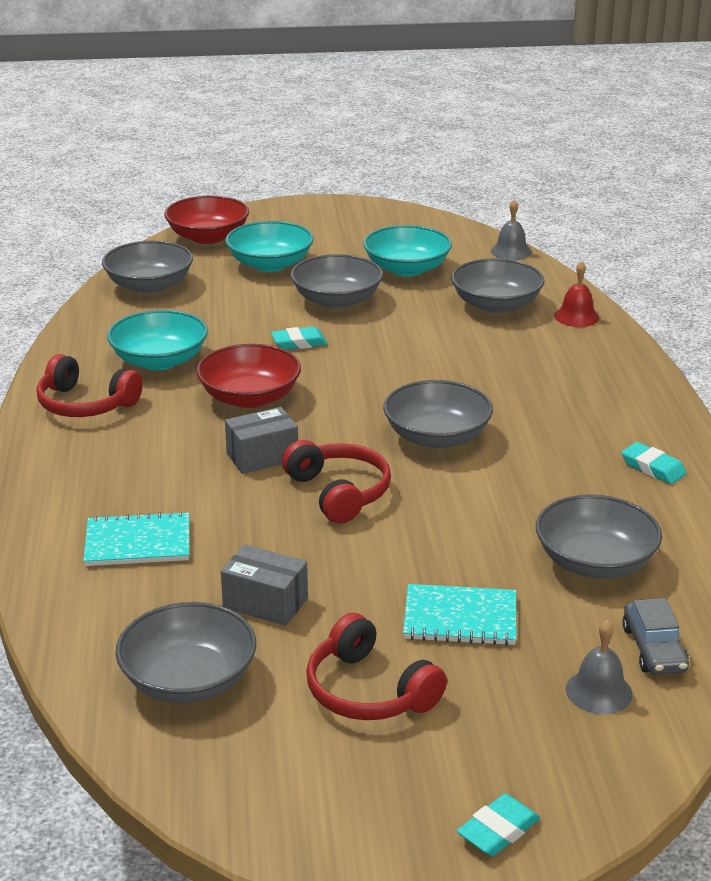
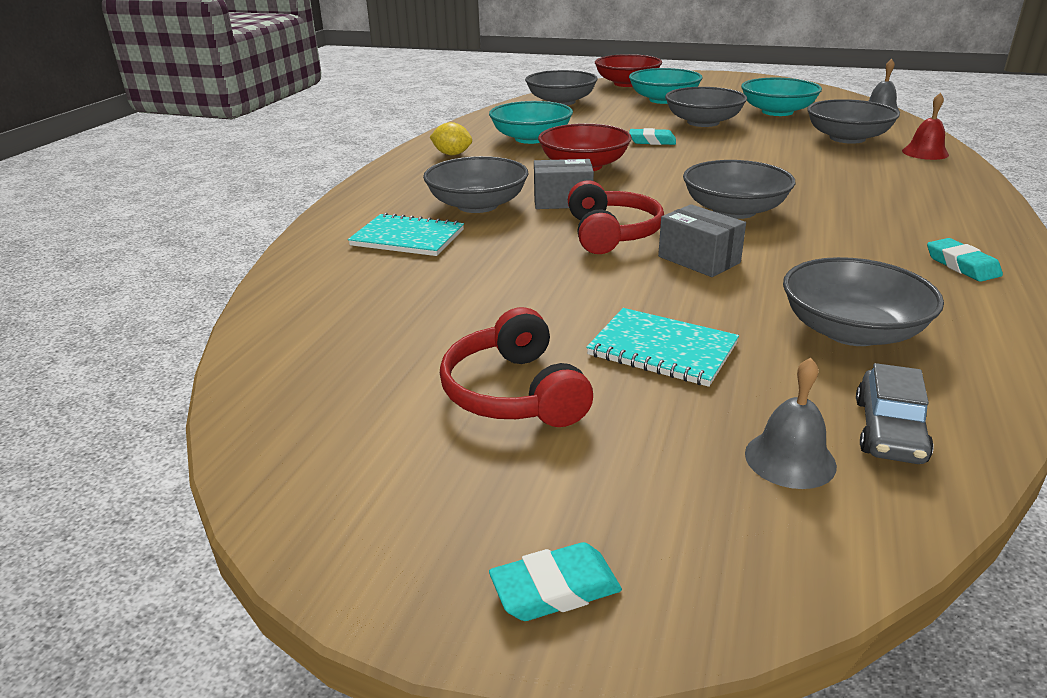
camera: 25 degrees right, 0 degrees up
red headphones [37,354,143,417] -> yellow lemon [430,122,472,155]
grey bowl [115,602,256,703] -> grey bowl moved to [423,156,529,213]
grey box [221,545,308,626] -> grey box moved to [658,204,746,277]

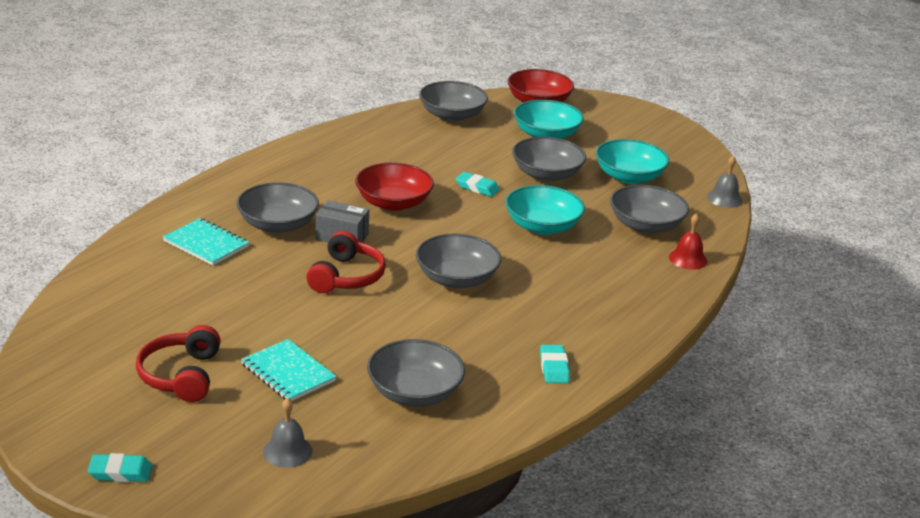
camera: 15 degrees right, 0 degrees up
yellow lemon [430,122,472,155] -> none
turquoise bowl [489,101,573,144] -> turquoise bowl moved to [505,185,585,235]
grey box [658,204,746,277] -> none
grey car [856,363,934,464] -> none

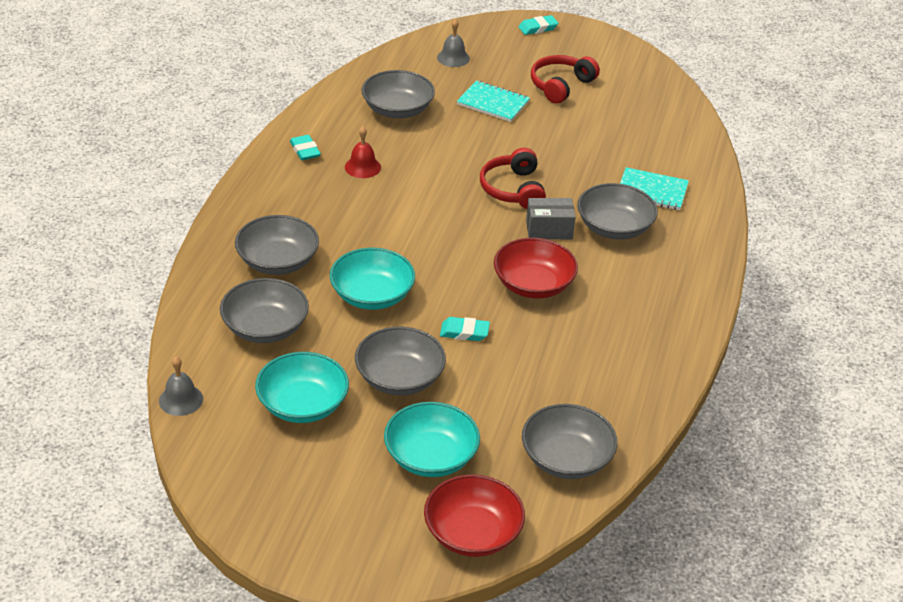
camera: 160 degrees right, 10 degrees up
red headphones [136,325,221,402] -> red headphones turned 120 degrees counterclockwise [531,55,600,104]
grey bowl [416,233,501,288] -> grey bowl moved to [235,215,319,275]
red bell [669,213,707,270] -> red bell moved to [345,126,381,178]

